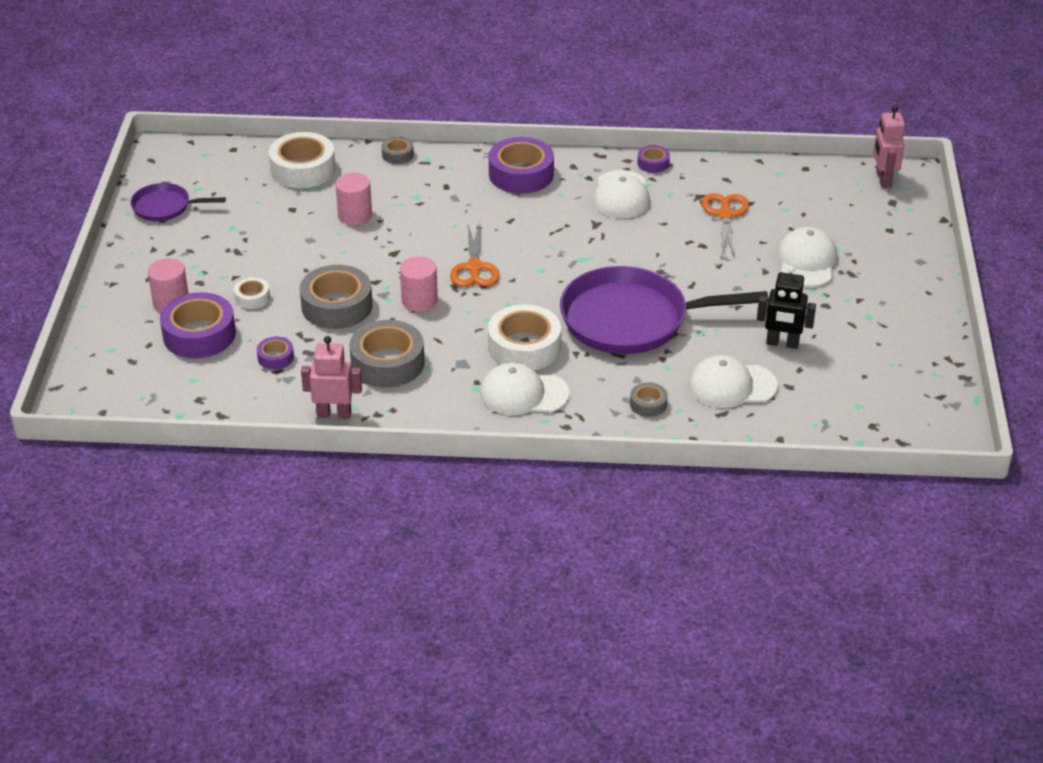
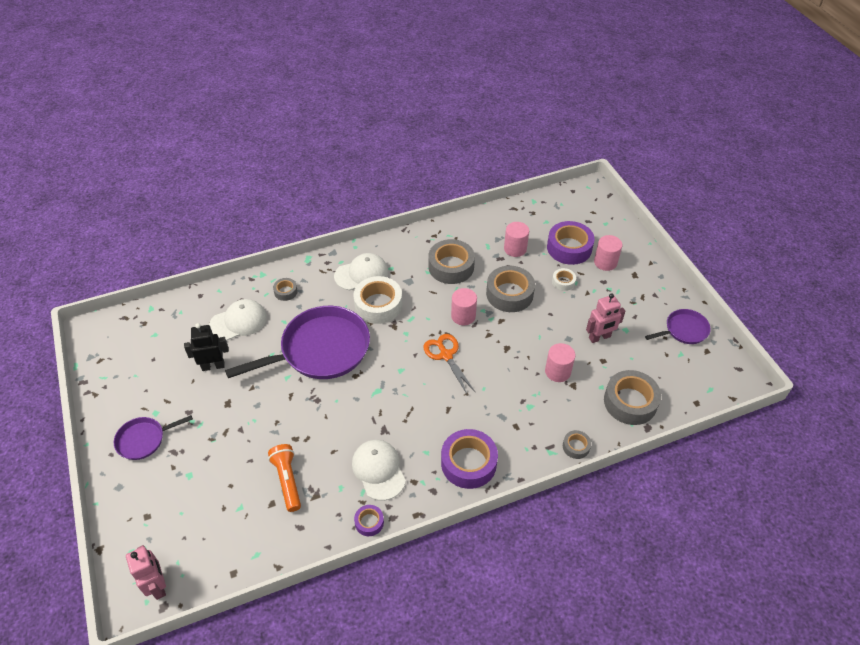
camera: 155 degrees right, 10 degrees up
purple tape [257,337,294,370] -> pink cylinder [504,222,529,257]
white tape [269,132,335,188] -> grey tape [604,370,661,425]
pink robot [301,336,362,419] -> pink robot moved to [586,293,625,343]
orange scissors [702,193,749,256] -> orange flashlight [268,444,301,512]
white cap [778,227,837,287] -> none
none -> purple pan [114,415,193,460]

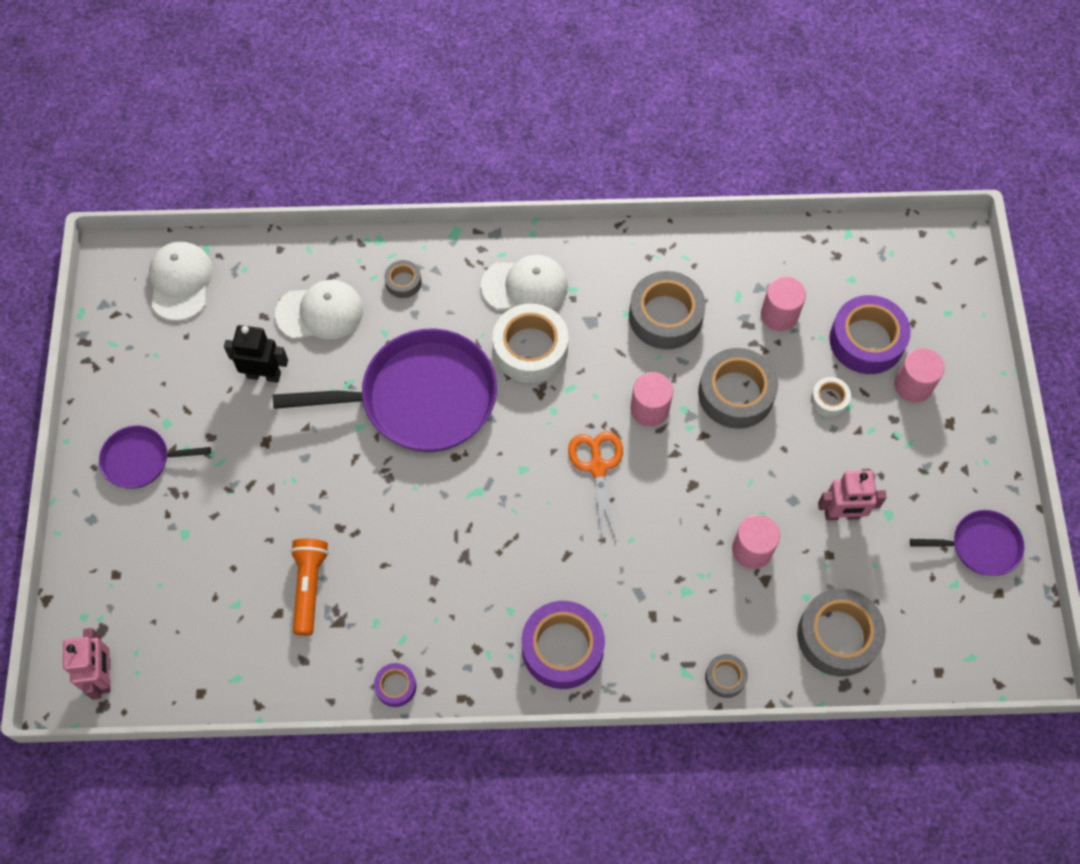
camera: 20 degrees right, 15 degrees up
white cap [352,440,406,501] -> white cap moved to [149,241,213,321]

